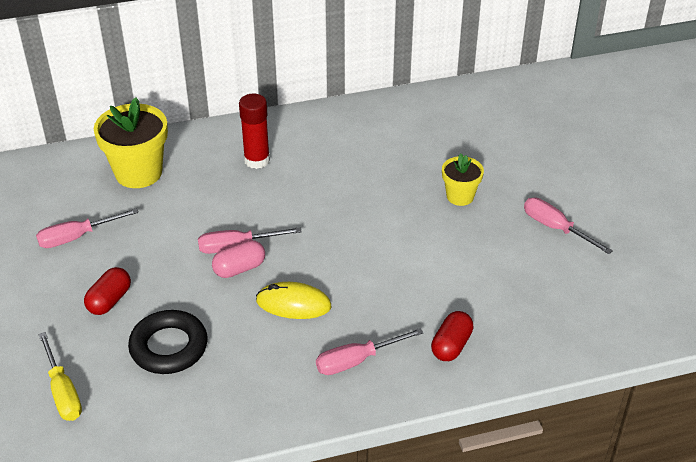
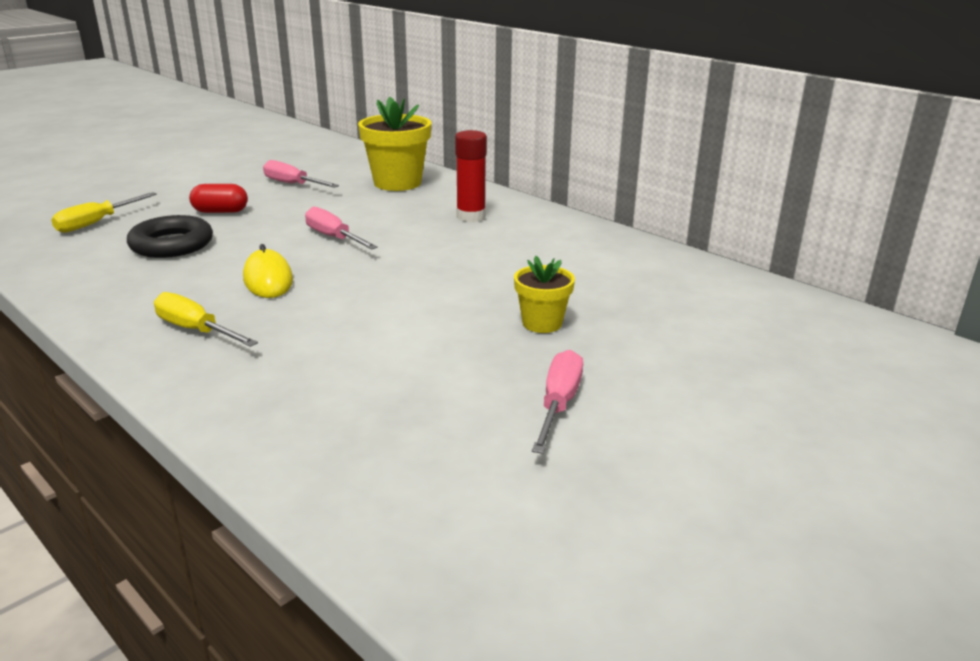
camera: 60 degrees right, 15 degrees down
pink capsule [212,240,265,278] -> none
pink screwdriver [316,328,423,375] -> yellow screwdriver [154,292,258,347]
red capsule [431,311,474,361] -> none

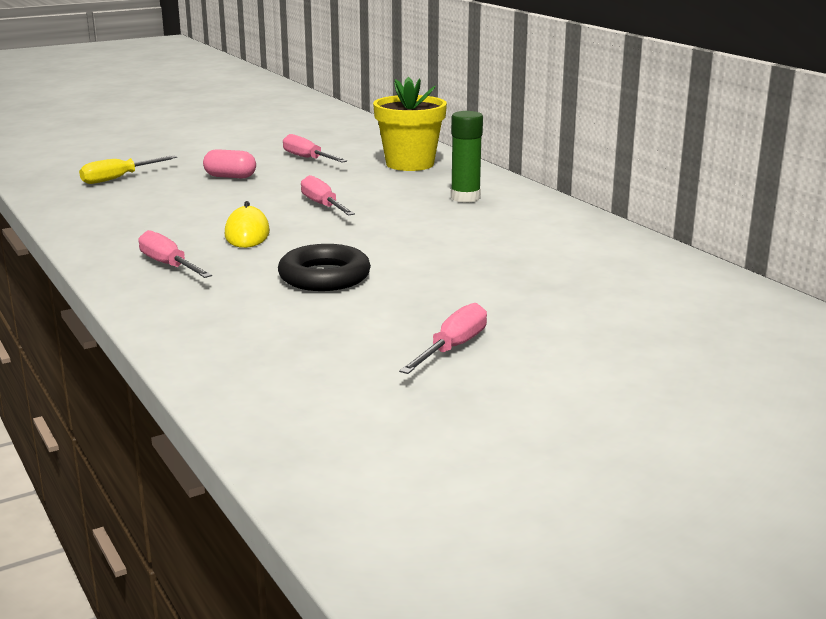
camera: 15 degrees right, 5 degrees down
black ring [127,215,213,258] -> black ring moved to [278,244,371,291]
yellow screwdriver [154,292,258,347] -> pink screwdriver [139,230,212,278]
red capsule [189,184,248,213] -> pink capsule [203,149,256,178]
red glue stick [455,130,487,222] -> green glue stick [451,111,483,203]
yellow flower pot [514,256,575,333] -> none

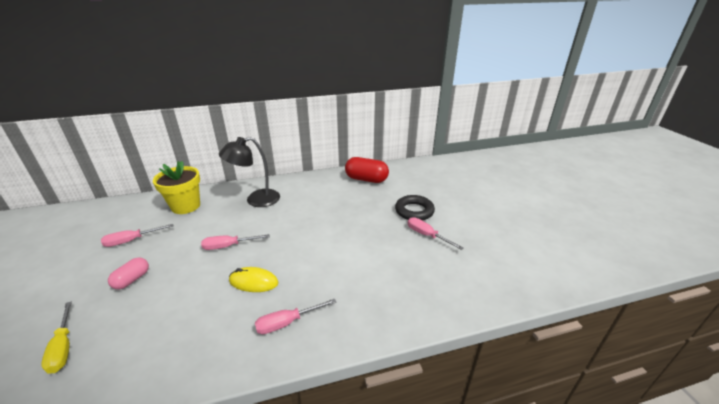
camera: 75 degrees left, 10 degrees up
black ring [278,244,371,291] -> black ring moved to [395,195,435,221]
green glue stick [451,111,483,203] -> black lamp [219,137,280,207]
none -> red capsule [345,157,389,183]

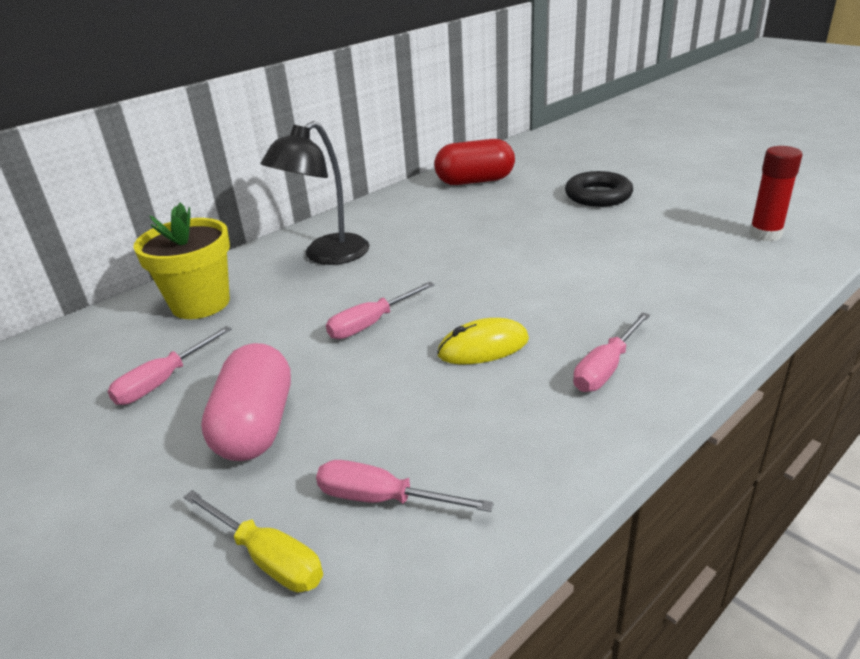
camera: 25 degrees left, 0 degrees up
pink capsule [108,257,149,289] -> pink capsule [201,343,291,461], size x1.71
pink screwdriver [408,217,463,250] -> pink screwdriver moved to [316,460,494,512]
none -> red glue stick [749,146,802,241]

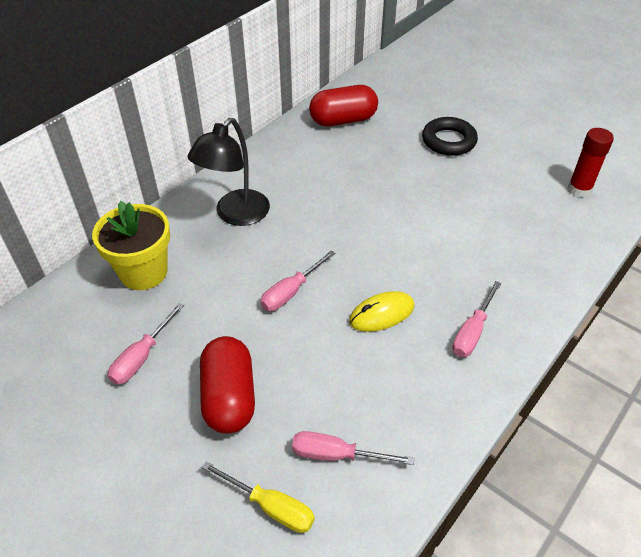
camera: 10 degrees left, 15 degrees up
pink capsule [201,343,291,461] -> red capsule [200,336,255,434]

